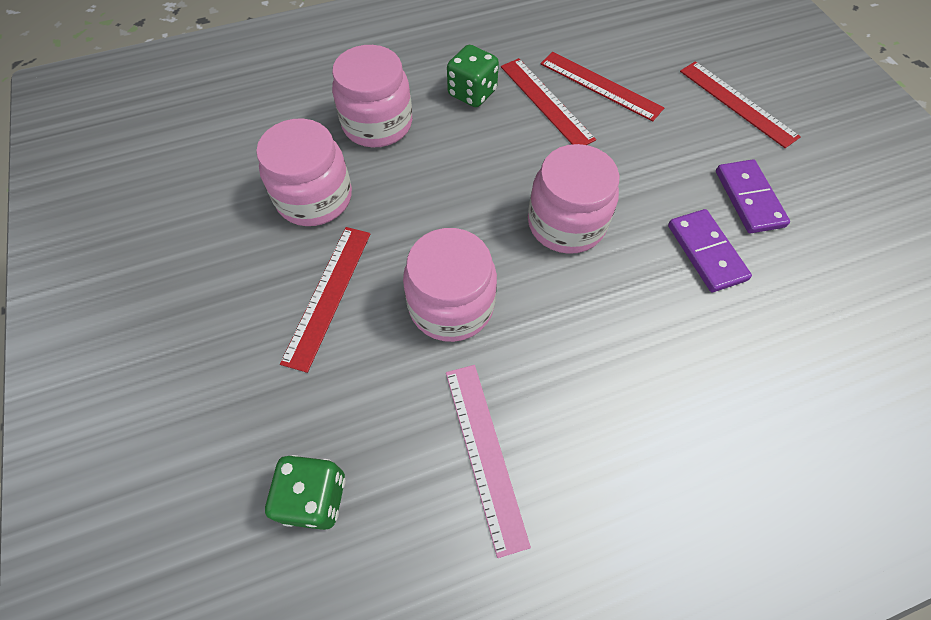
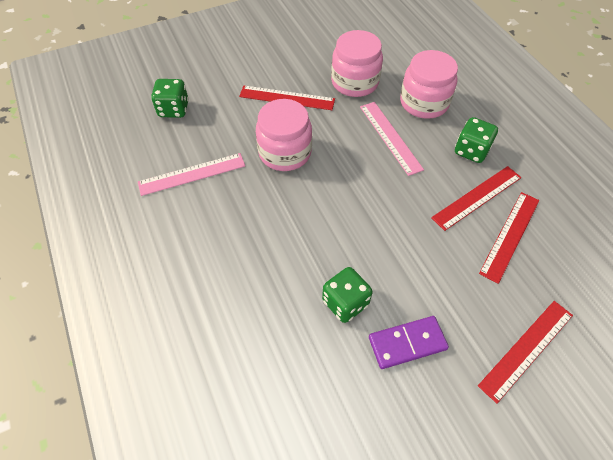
camera: 85 degrees right, 5 degrees down
pink jar [528,144,620,254] -> none
purple domino [668,209,752,292] -> green dice [322,267,373,323]
none -> pink ruler [360,102,424,176]

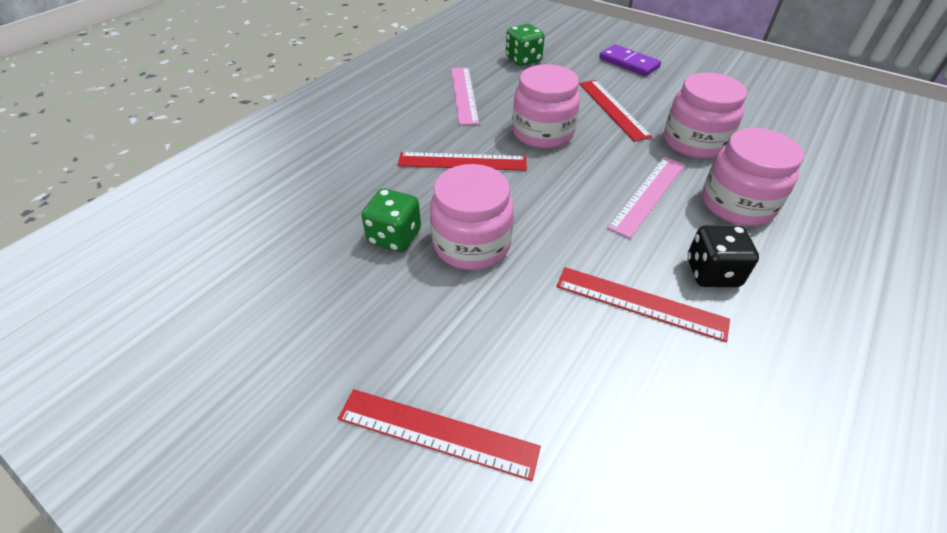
camera: 60 degrees right, 10 degrees down
pink ruler [138,153,245,196] -> pink ruler turned 45 degrees clockwise [451,67,479,125]
purple domino [369,316,449,369] -> purple domino moved to [599,44,661,76]
green dice [455,117,498,163] -> black dice [687,225,759,287]
red ruler [479,192,540,284] -> red ruler moved to [398,152,527,171]
none -> pink jar [430,164,514,270]

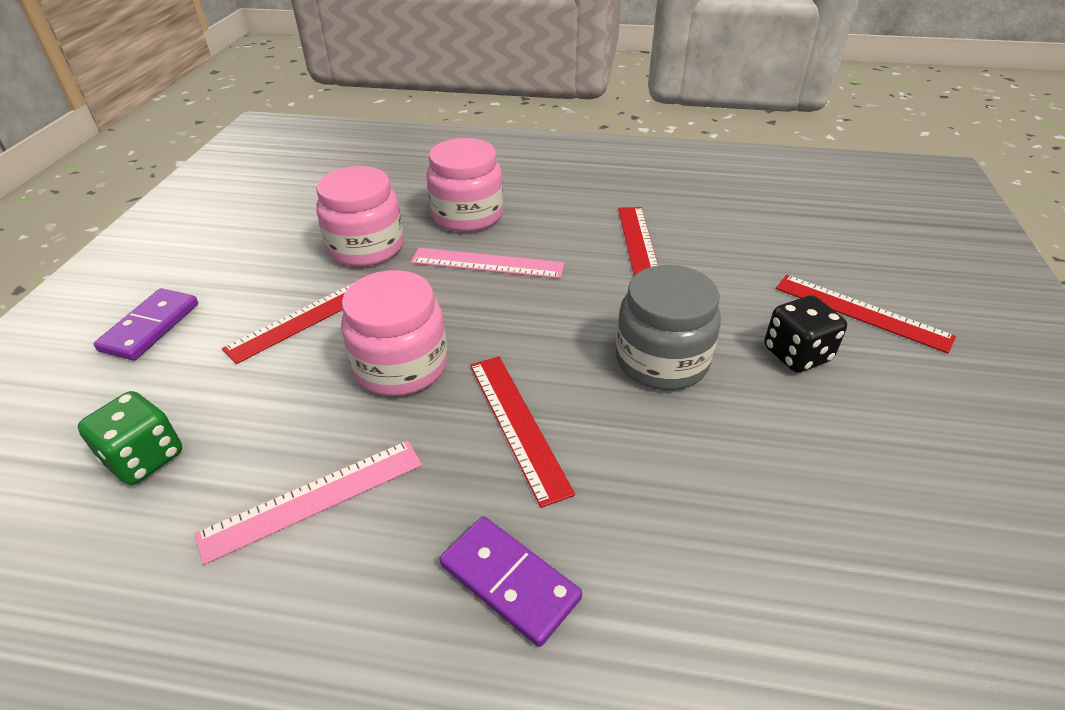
camera: 115 degrees left, 5 degrees down
red ruler [338,389,541,481] -> red ruler turned 45 degrees counterclockwise [776,275,956,353]
green dice [361,189,421,252] -> none
pink jar [430,164,514,270] -> grey jar [616,265,721,390]
black dice [687,225,759,287] -> black dice moved to [765,296,847,373]
none -> purple domino [440,516,582,647]

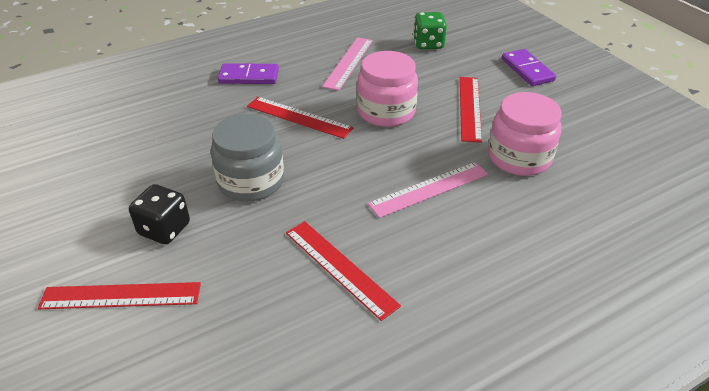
camera: 140 degrees right, 0 degrees up
pink jar [426,138,503,232] -> none

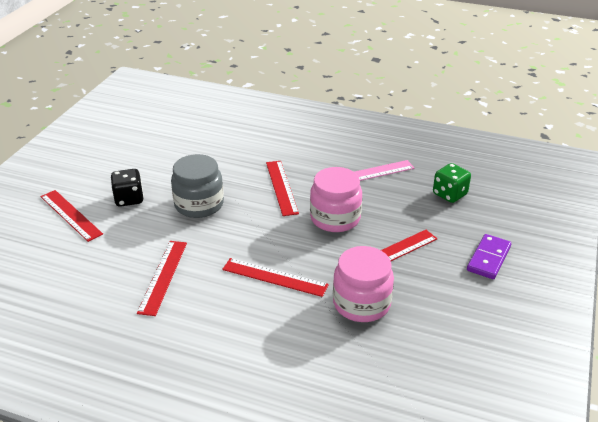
camera: 50 degrees right, 5 degrees down
purple domino [218,63,279,84] -> none
pink ruler [368,162,488,218] -> red ruler [222,258,329,297]

